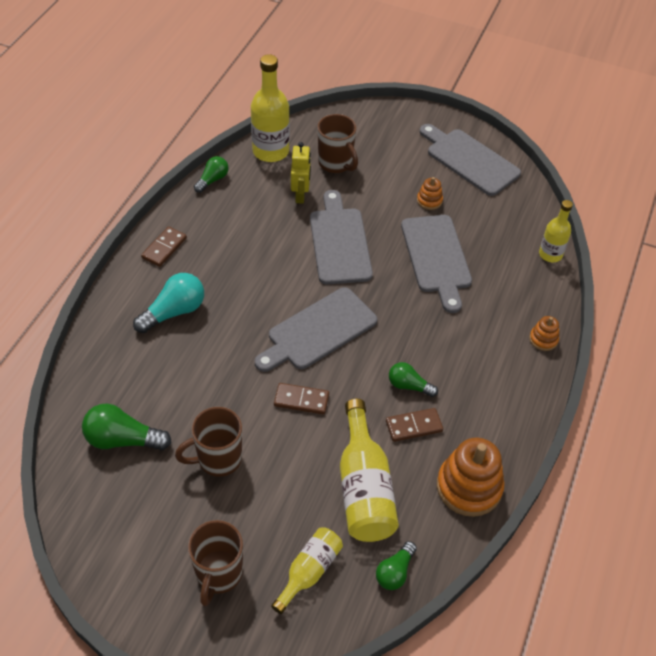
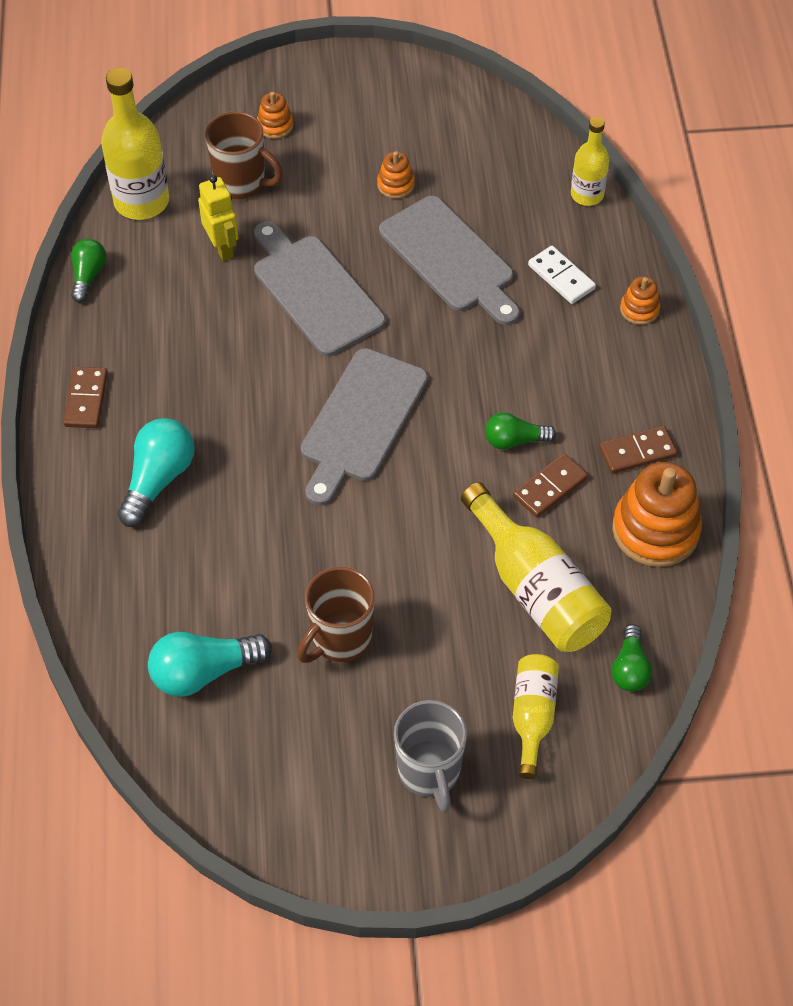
camera: 25 degrees left, 5 degrees up
green light bulb [82,404,172,450] -> turquoise light bulb [148,632,272,697]
brown mug [188,520,243,606] -> grey mug [394,700,467,813]
brown domino [274,383,329,415] -> brown domino moved to [599,426,677,474]
grey cutting board [420,124,521,196] -> none
none -> orange stacking toy [257,92,294,139]
none -> white domino [528,246,596,304]

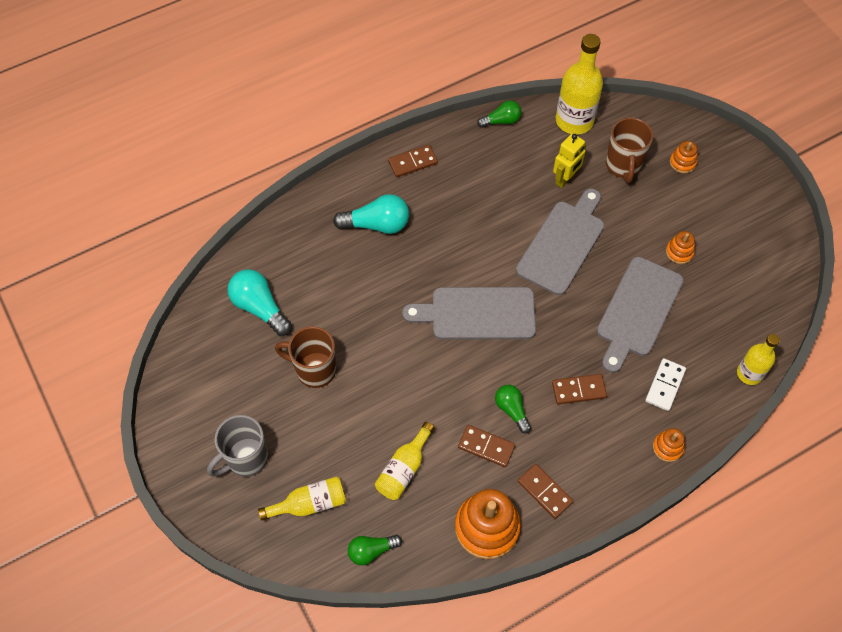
camera: 65 degrees right, 5 degrees up
yellow bottle [461,482,612,652] -> yellow bottle [375,422,434,500], size x0.60
none -> brown domino [552,374,607,405]

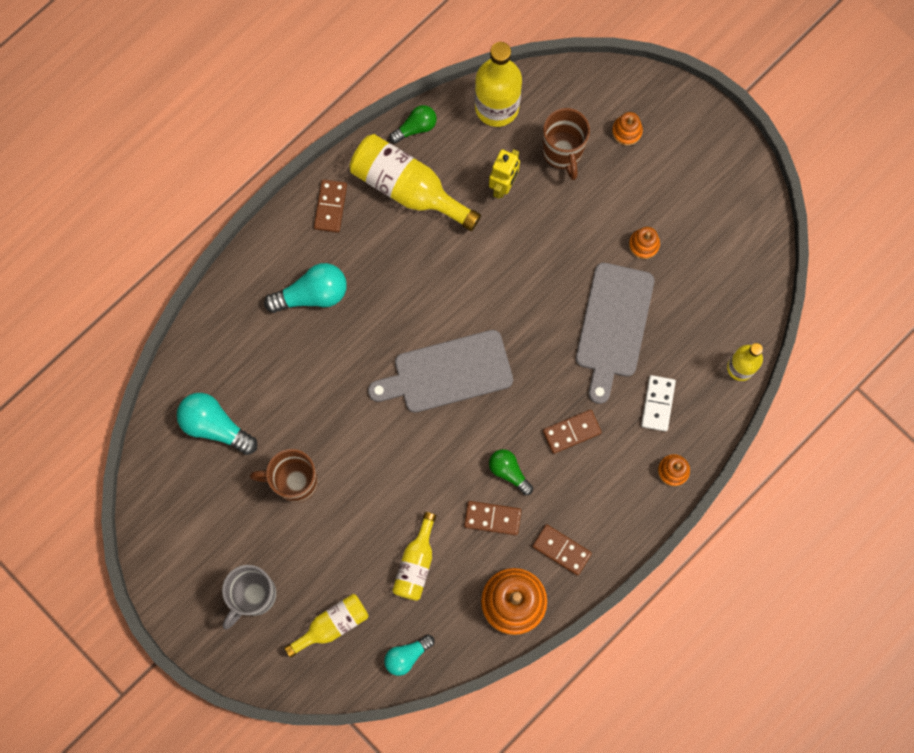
camera: 15 degrees left, 15 degrees up
green light bulb [348,535,402,565] -> turquoise light bulb [384,635,435,676]
brown domino [388,145,438,177] -> brown domino turned 45 degrees counterclockwise [314,179,347,233]
grey cutting board [516,188,604,295] -> none
none -> yellow bottle [349,134,481,231]

